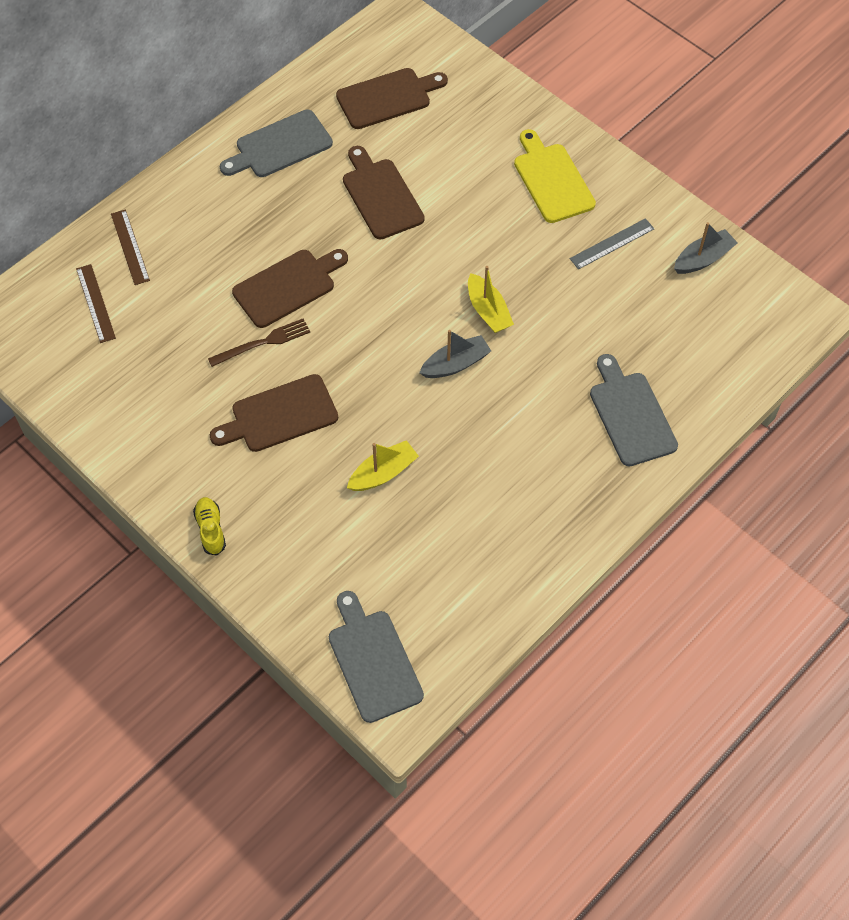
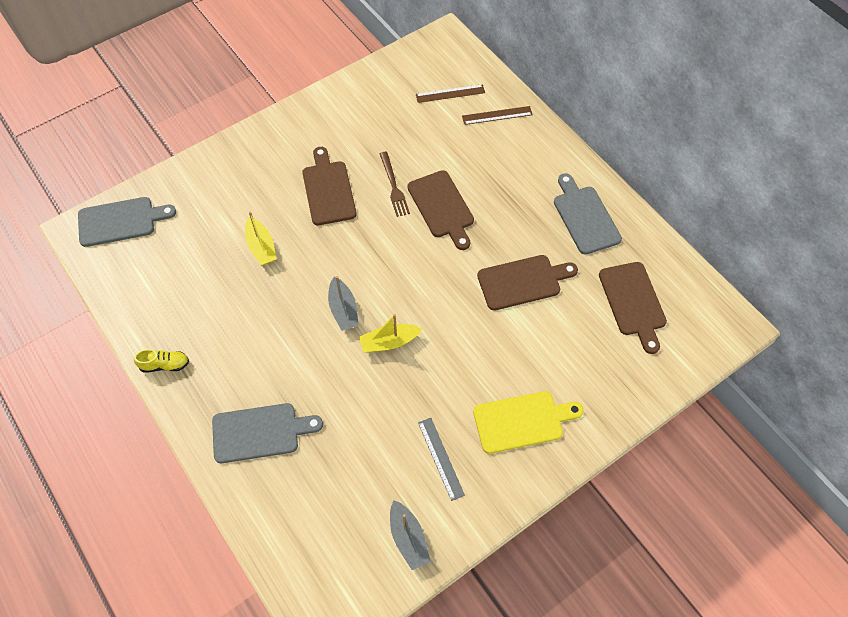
camera: 100 degrees right, 0 degrees up
yellow shoe [193,497,226,556] -> yellow shoe moved to [134,349,189,373]

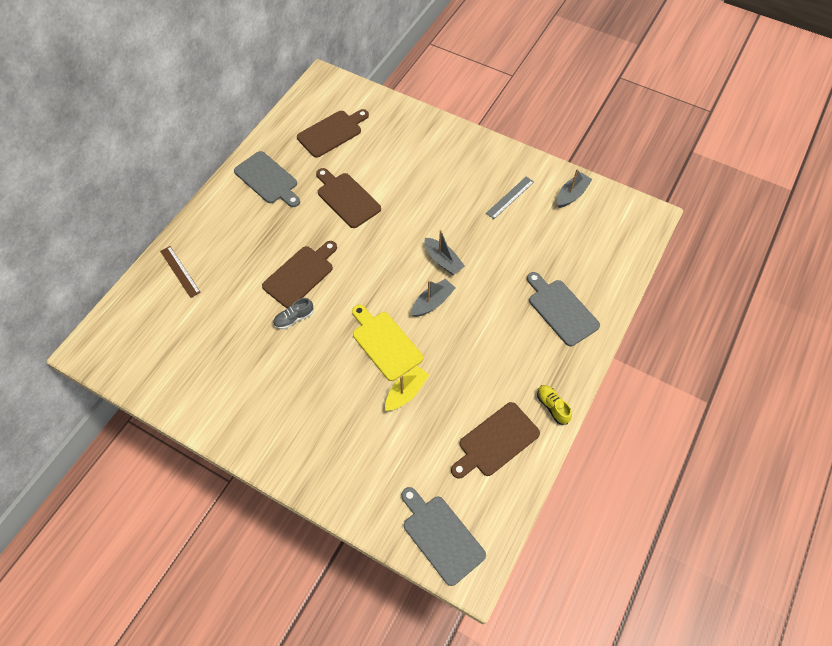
camera: 115 degrees left, 0 degrees up
brown cutting board [302,147,357,225] -> brown cutting board moved to [451,402,540,479]
yellow boat [359,314,422,353] -> grey boat [425,230,465,275]
brown fork [380,152,410,217] -> grey shoe [273,298,313,329]
brown ruler [416,84,485,103] -> none
yellow cutting board [473,391,584,454] -> yellow cutting board moved to [352,305,423,381]
grey cutting board [554,173,622,255] -> grey cutting board turned 90 degrees counterclockwise [234,151,300,207]

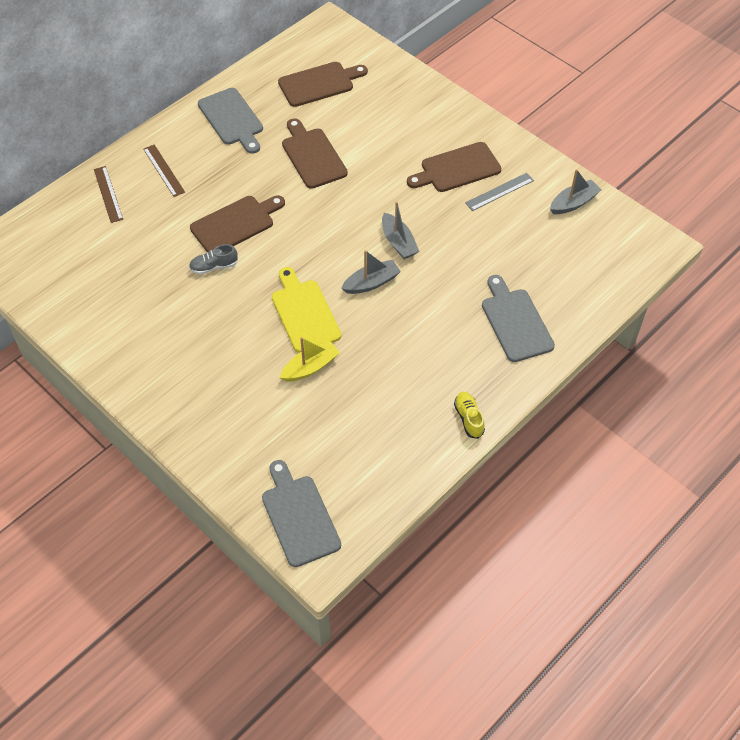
camera: 15 degrees right, 5 degrees down
brown cutting board [451,402,540,479] -> brown cutting board moved to [407,142,501,192]
none -> brown ruler [143,145,185,197]

